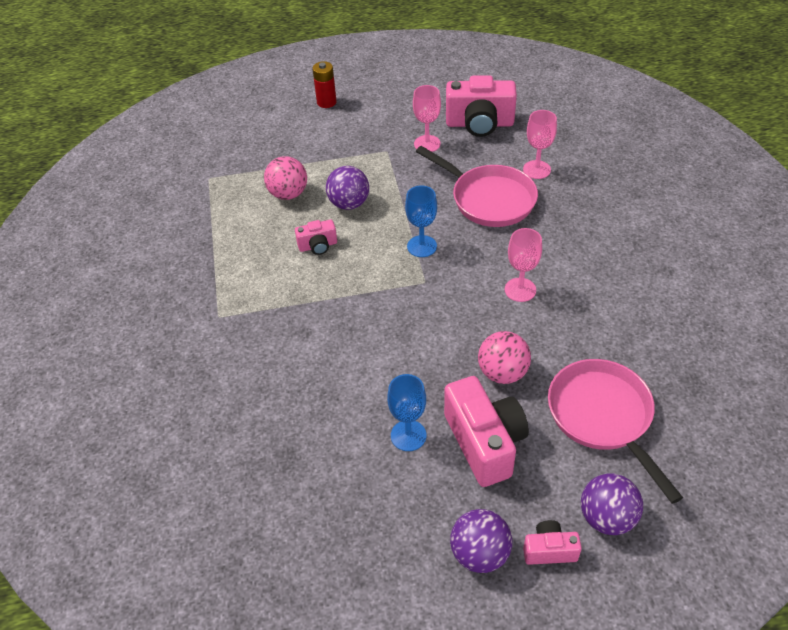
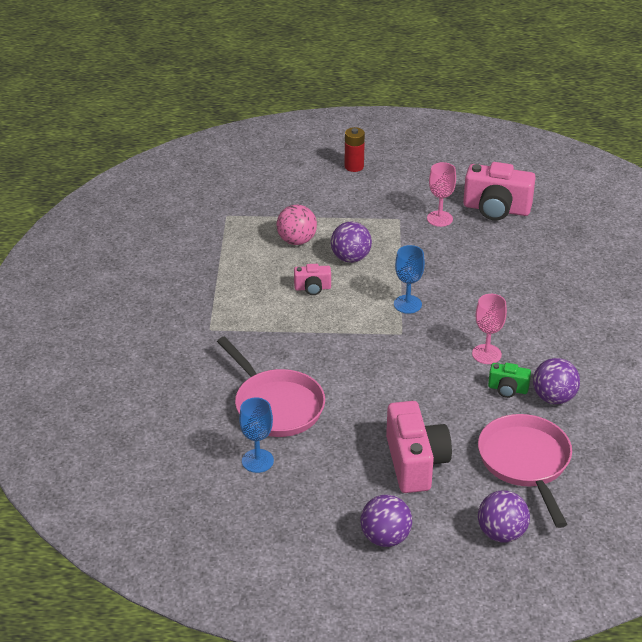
camera: 10 degrees right, 10 degrees down
blue goblet [387,374,426,451] -> blue goblet moved to [239,398,274,473]
pink pan [416,146,538,227] -> pink pan moved to [217,337,325,437]
pink ball [478,331,531,384] -> none
pink goblet [523,110,557,179] -> none
pink camera [523,520,582,565] -> none
none -> green camera [488,363,531,398]
none -> purple ball [533,358,580,404]

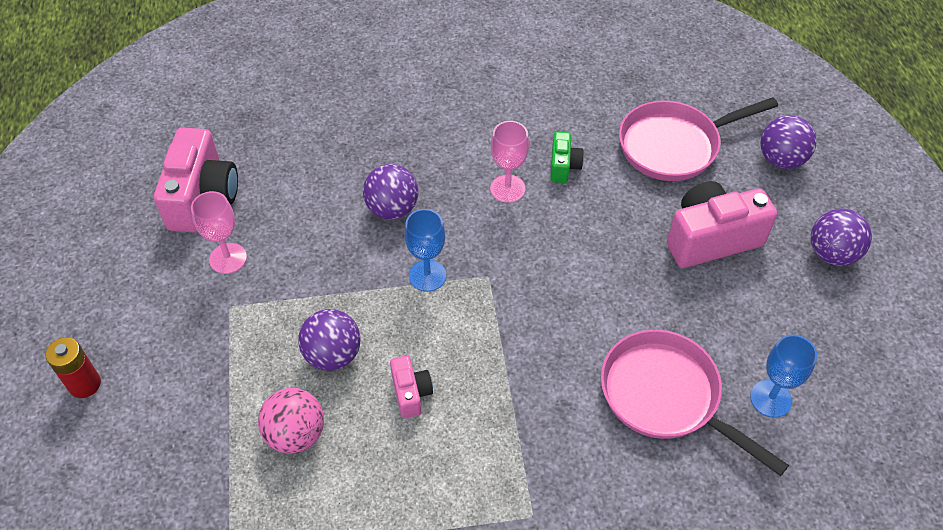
camera: 100 degrees left, 15 degrees up
pink pan [217,337,325,437] -> pink pan turned 90 degrees counterclockwise [601,330,789,476]
purple ball [533,358,580,404] -> purple ball moved to [363,164,418,219]

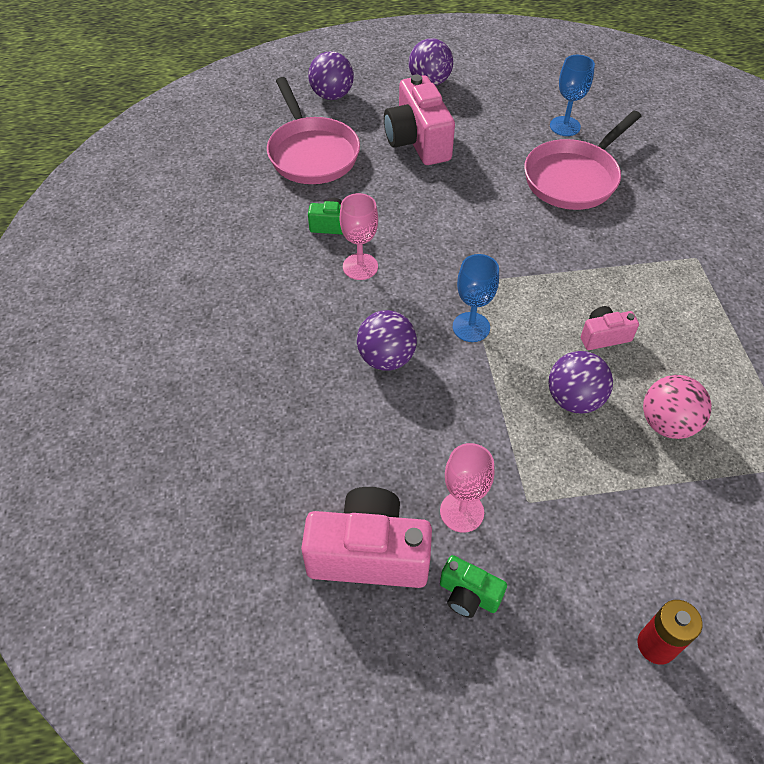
camera: 90 degrees left, 0 degrees up
none -> green camera [440,555,507,618]

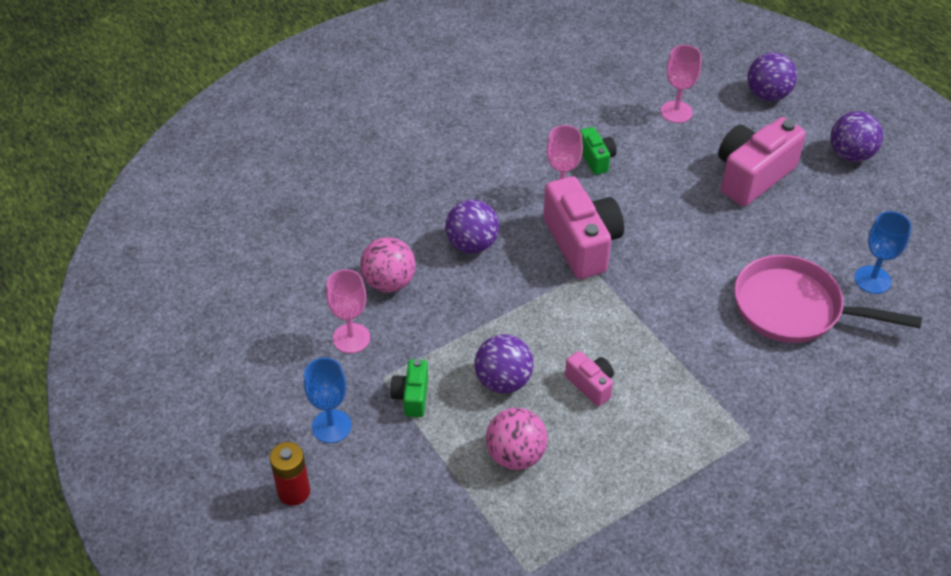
camera: 65 degrees right, 5 degrees down
pink pan [267,77,360,184] -> pink goblet [661,45,702,123]
pink camera [301,487,432,588] -> pink camera moved to [543,176,624,279]
green camera [440,555,507,618] -> green camera moved to [390,359,428,417]
blue goblet [453,254,499,342] -> blue goblet moved to [304,358,352,443]
none -> pink ball [360,237,416,293]

